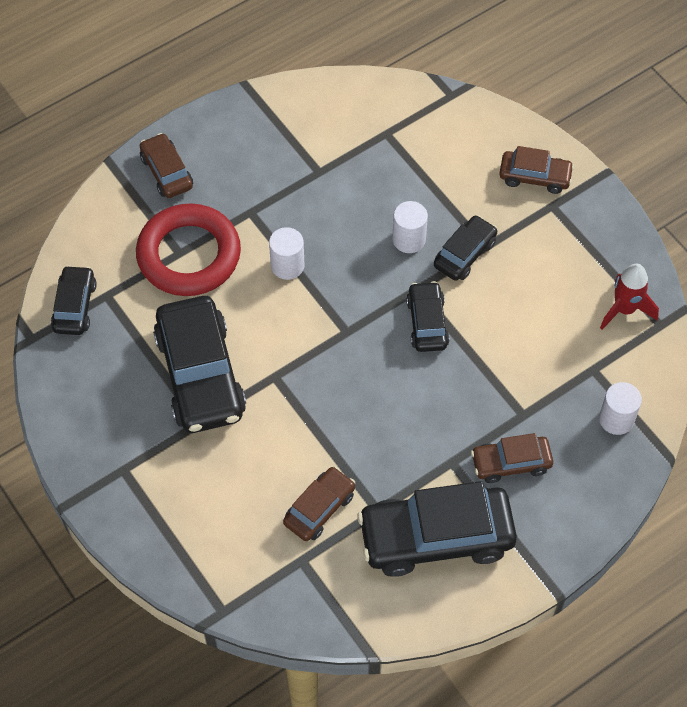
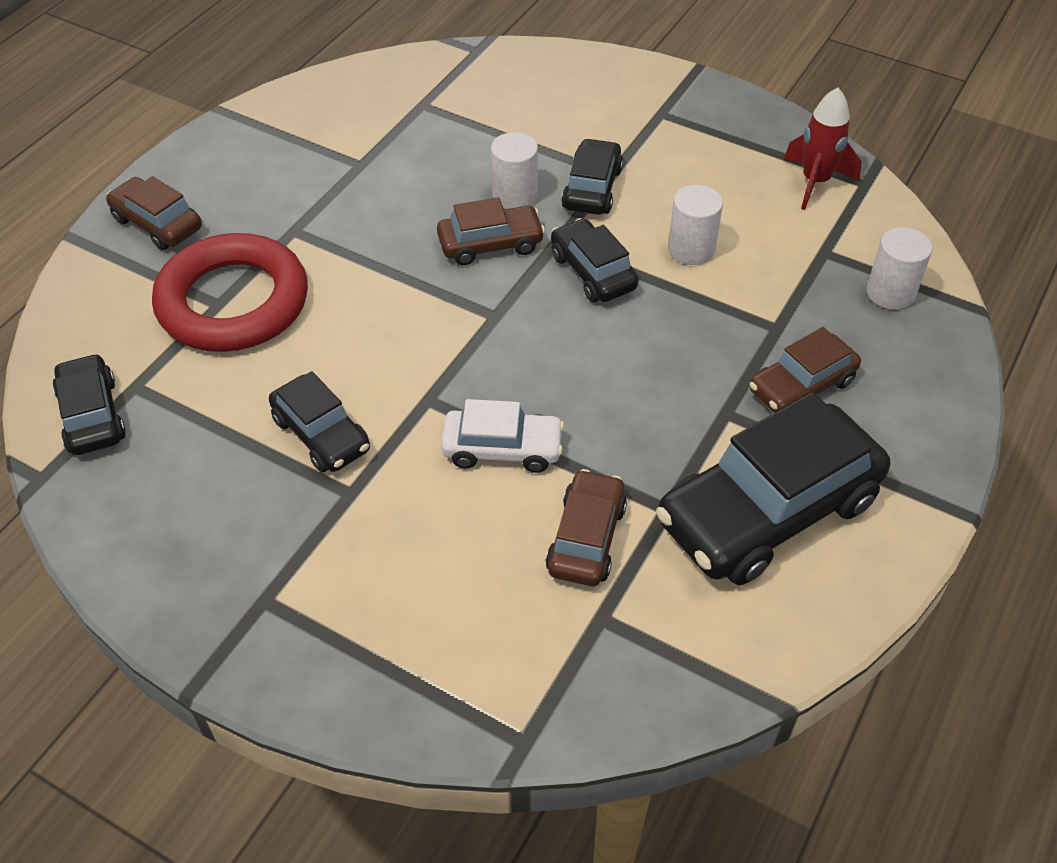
camera: 25 degrees left, 10 degrees down
black car [153,296,246,433] -> black car [269,371,370,472], size x0.53
white cylinder [269,227,304,280] -> white cylinder moved to [668,185,723,265]
brown car [499,146,574,194] -> brown car moved to [437,197,545,265]
none -> white car [441,399,564,473]

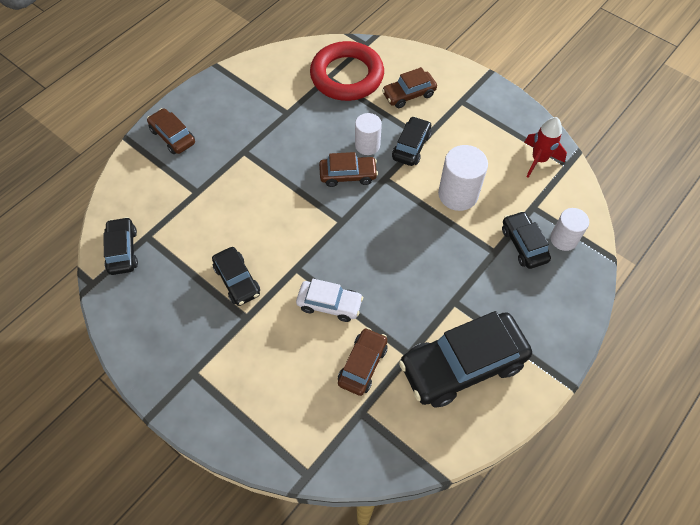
camera: 10 degrees right, 10 degrees up
red ring [152,233,308,352] -> red ring moved to [310,41,384,101]
black car [551,218,638,302] -> black car moved to [502,211,551,269]
white cylinder [668,185,723,265] -> white cylinder [438,145,488,211], size x1.52
brown car [749,327,861,413] -> brown car moved to [382,67,437,108]

